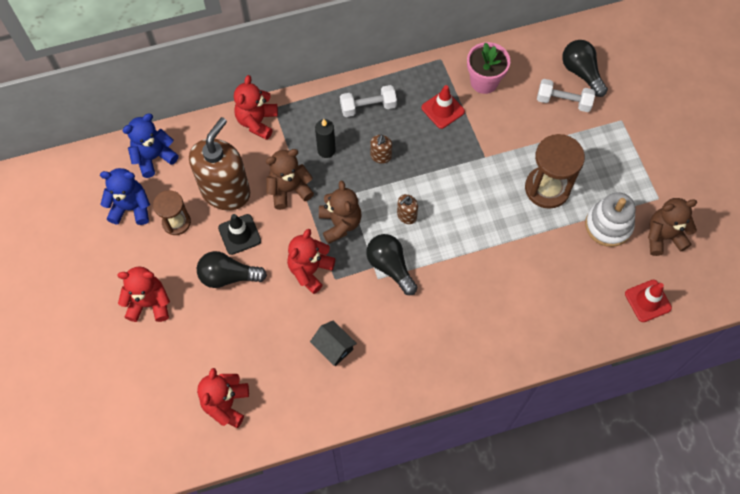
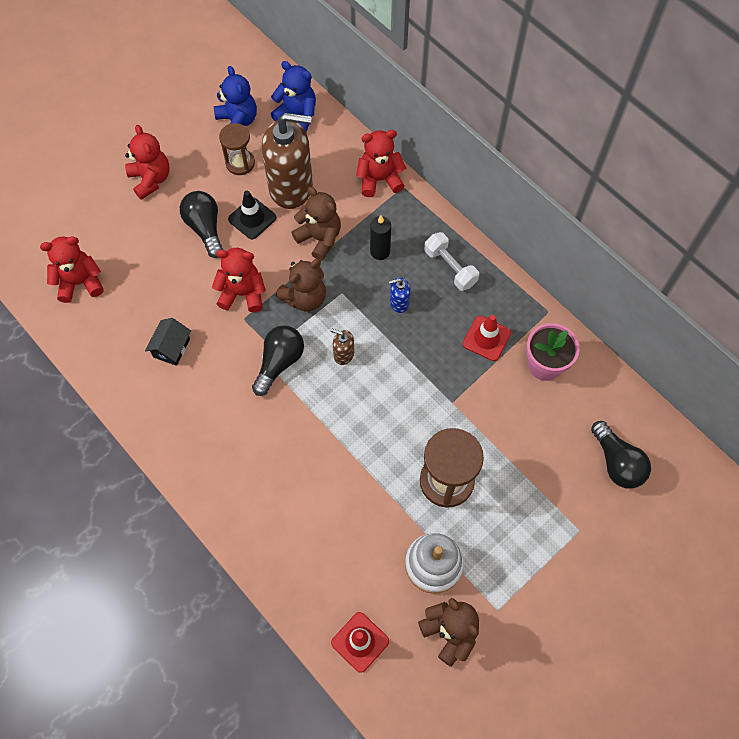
camera: 65 degrees right, 0 degrees up
brown soap dispenser [370,135,392,163] -> blue soap dispenser [389,277,411,313]
white dumbbell [537,79,595,112] -> none
black light bulb [562,40,608,97] -> black light bulb turned 120 degrees clockwise [591,421,651,489]

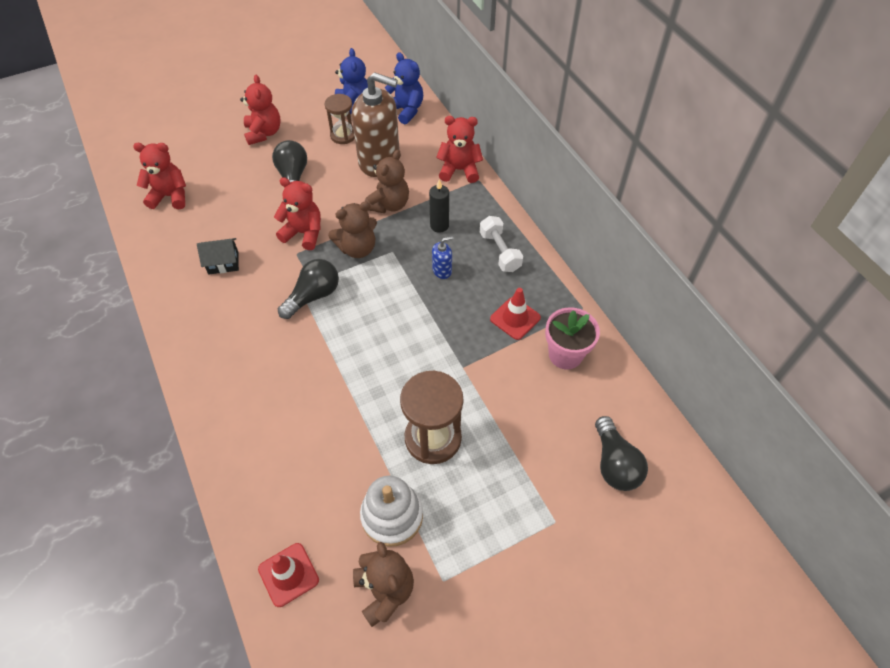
camera: 15 degrees right, 10 degrees down
black house [145,318,191,366] -> black house turned 45 degrees clockwise [197,238,239,274]
black traffic cone [228,191,276,240] -> none
brown teddy bear [291,187,341,261] -> brown teddy bear turned 60 degrees clockwise [365,150,409,213]
brown soap dispenser [331,329,354,365] -> none
blue soap dispenser [389,277,411,313] -> blue soap dispenser turned 150 degrees clockwise [432,236,453,279]

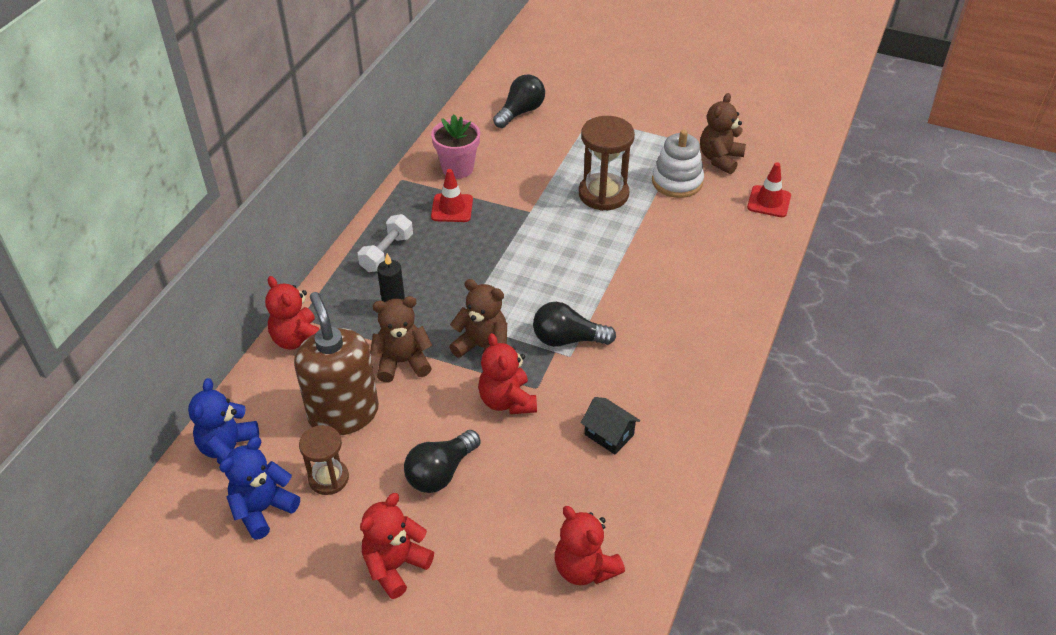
camera: 130 degrees left, 10 degrees down
blue soap dispenser [432,236,453,279] -> none

